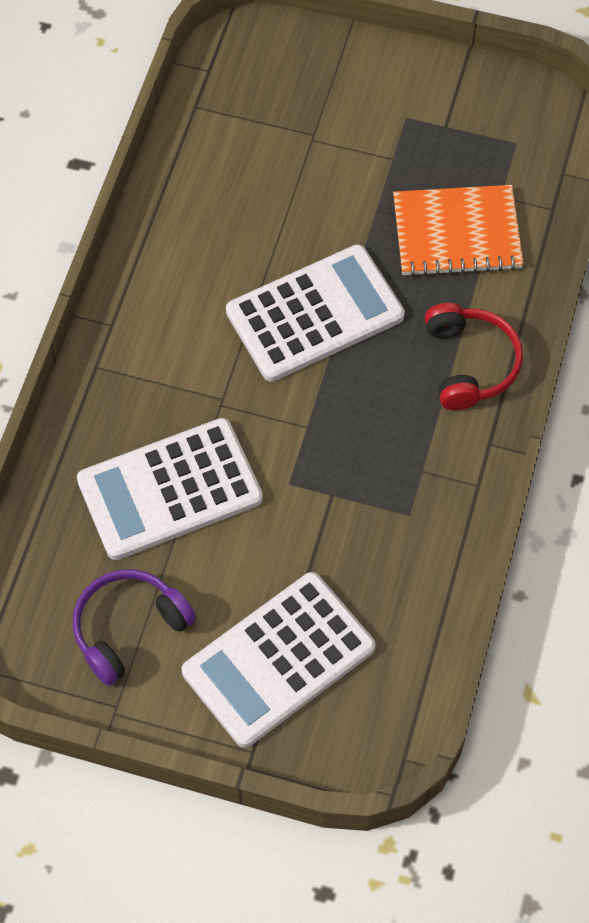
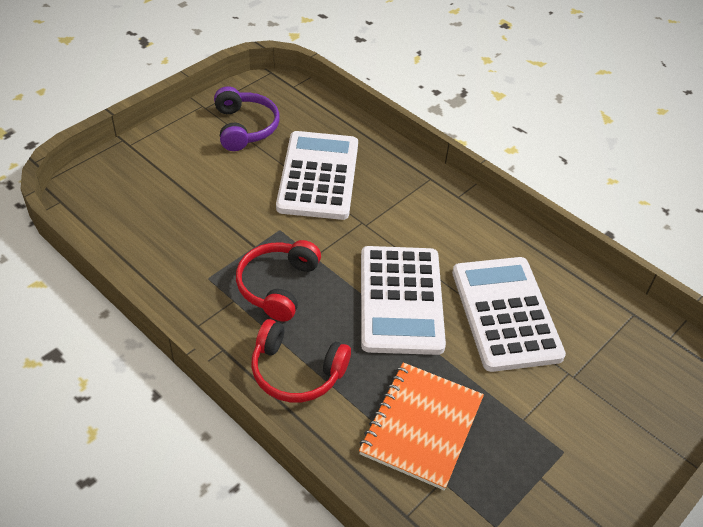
camera: 115 degrees right, 15 degrees down
white calculator [182,572,375,748] -> white calculator moved to [452,257,566,372]
none -> red headphones [236,240,321,321]

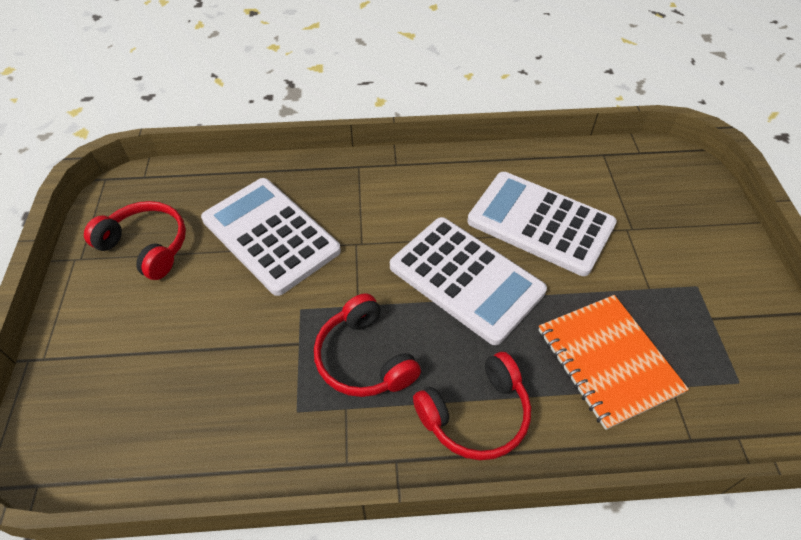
camera: 45 degrees left, 5 degrees up
purple headphones [214,86,280,151] -> red headphones [84,201,186,280]

